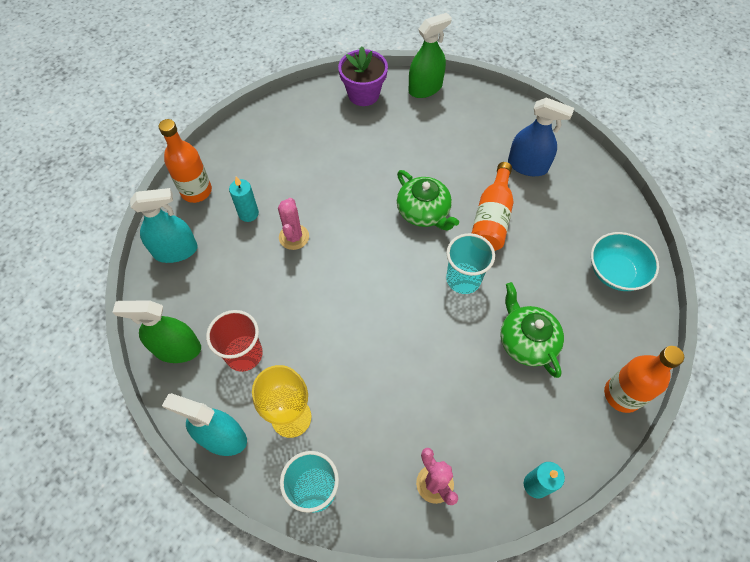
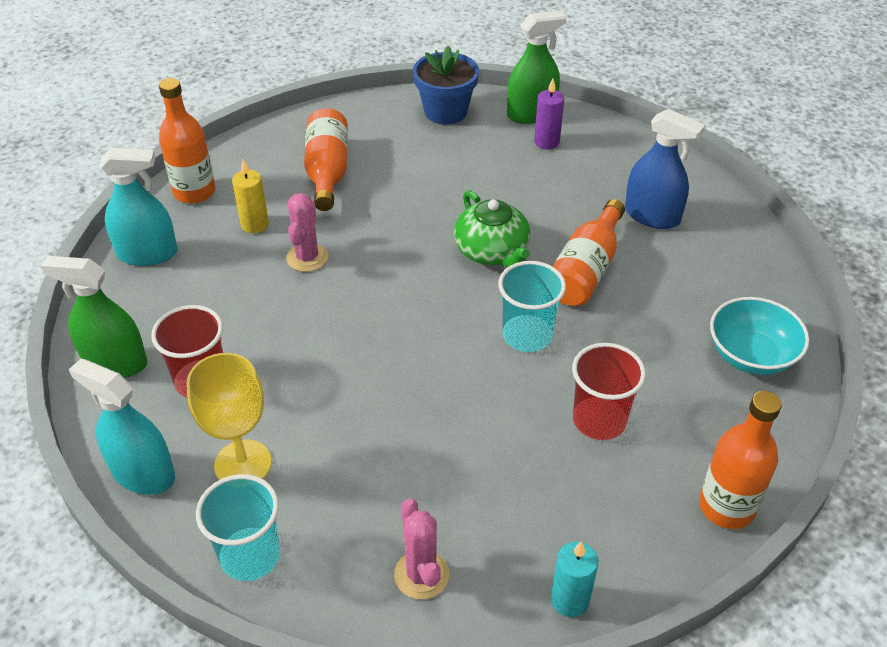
camera: 10 degrees right, 15 degrees down
turquoise candle [229,177,259,222] -> yellow candle [232,160,269,233]
purple flower pot [338,46,388,106] -> blue flower pot [413,46,479,125]
green teapot [500,282,564,378] -> red cup [572,343,646,440]
none -> orange bottle [304,108,348,211]
none -> purple candle [534,78,564,150]

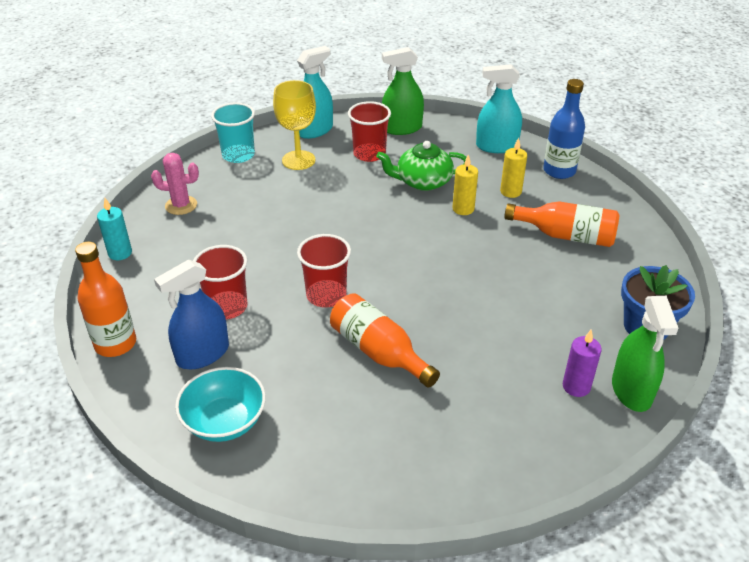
camera: 110 degrees right, 5 degrees down
green spray bottle [41,256,147,378] -> green spray bottle turned 135 degrees counterclockwise [382,47,424,135]
turquoise spray bottle [99,148,177,266] -> turquoise spray bottle turned 75 degrees clockwise [476,64,522,153]
orange bottle [159,78,216,204] -> blue bottle [543,79,585,179]
pink cactus [286,193,328,272] -> yellow candle [452,154,478,215]
green teapot [454,190,530,268] -> green teapot moved to [376,141,467,191]
turquoise cup [498,261,566,352] -> red cup [297,234,351,307]
blue spray bottle [625,109,705,229] -> blue spray bottle moved to [154,259,229,369]

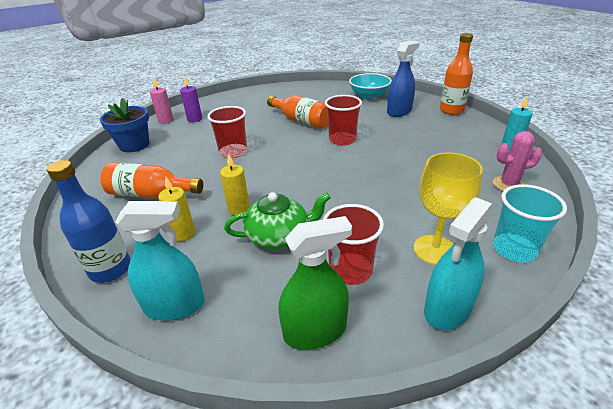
camera: 175 degrees right, 5 degrees down
red cup [193,245,248,319] -> red cup moved to [207,106,247,158]
green spray bottle [612,296,678,412] -> pink candle [150,78,174,124]

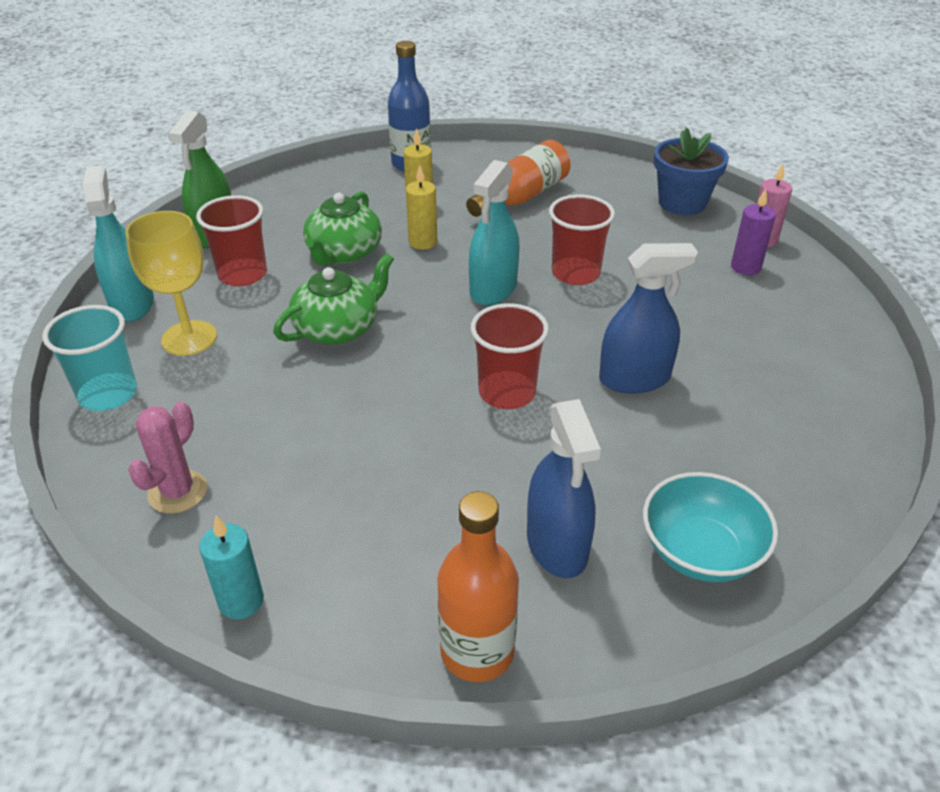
camera: 120 degrees right, 5 degrees up
turquoise spray bottle [115,201,205,321] -> turquoise spray bottle moved to [469,160,520,305]
orange bottle [267,95,328,129] -> blue spray bottle [599,243,698,393]
none -> green teapot [273,253,394,344]

